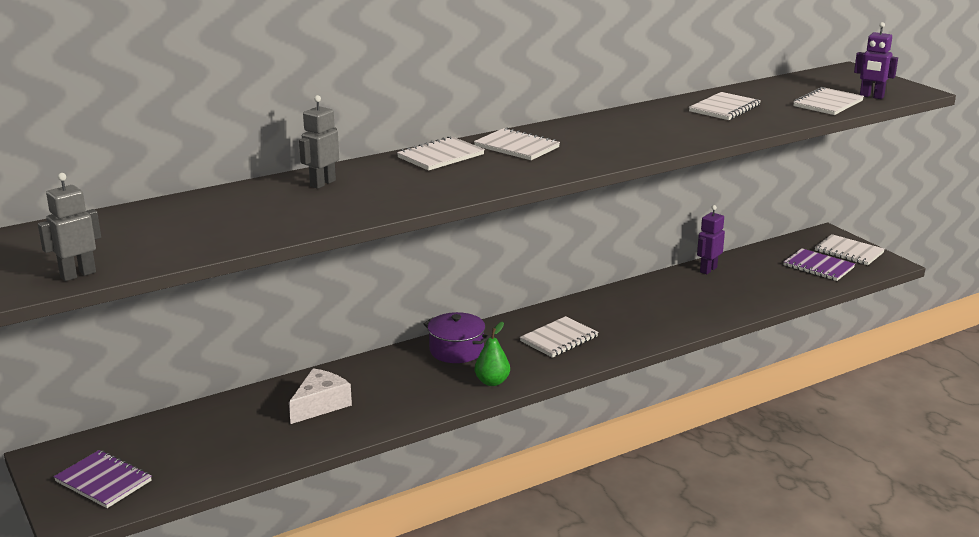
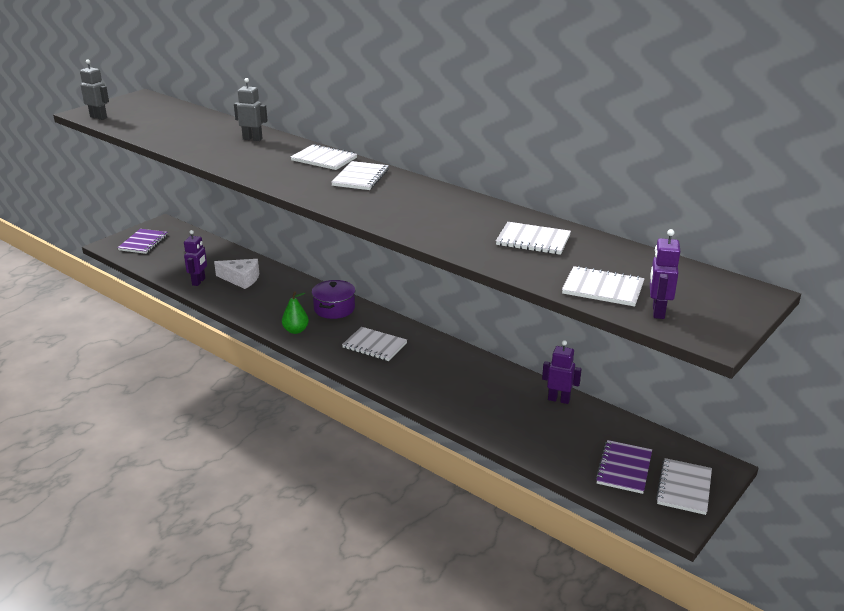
camera: 70 degrees right, 5 degrees up
none -> purple robot [184,230,207,286]

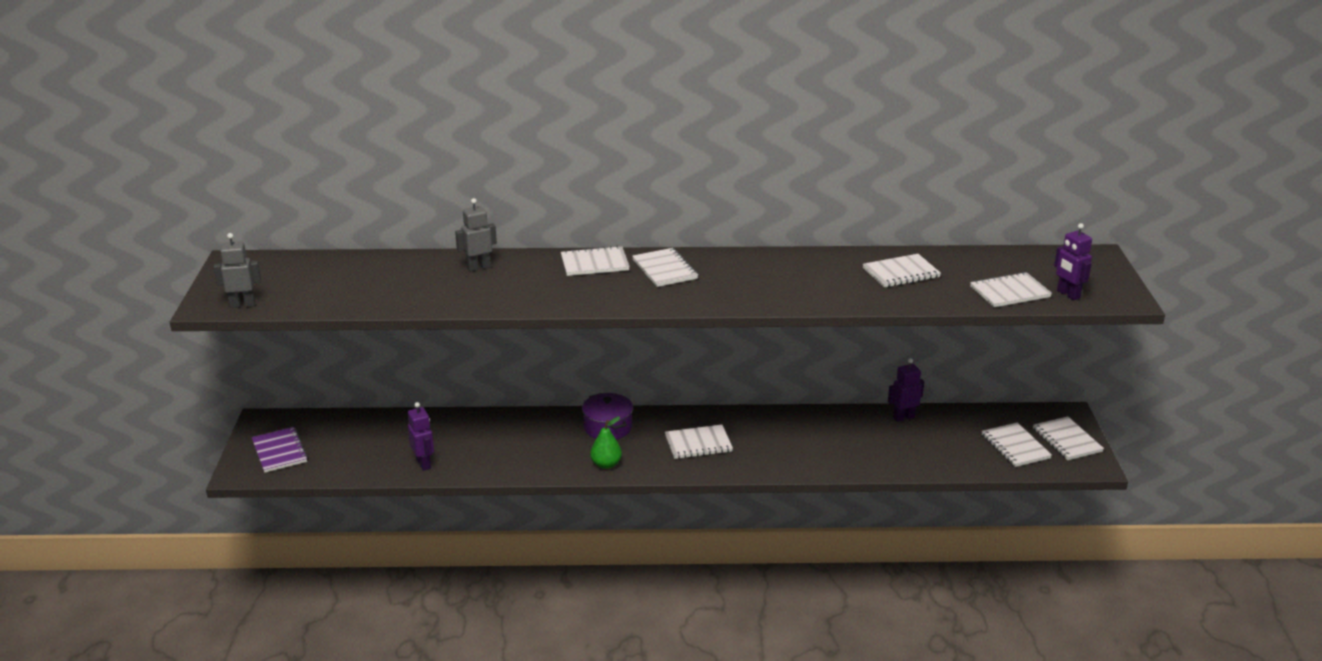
camera: 40 degrees left, 0 degrees up
white cheese [214,259,259,289] -> none
purple notebook [595,440,652,494] -> white notebook [982,423,1052,467]

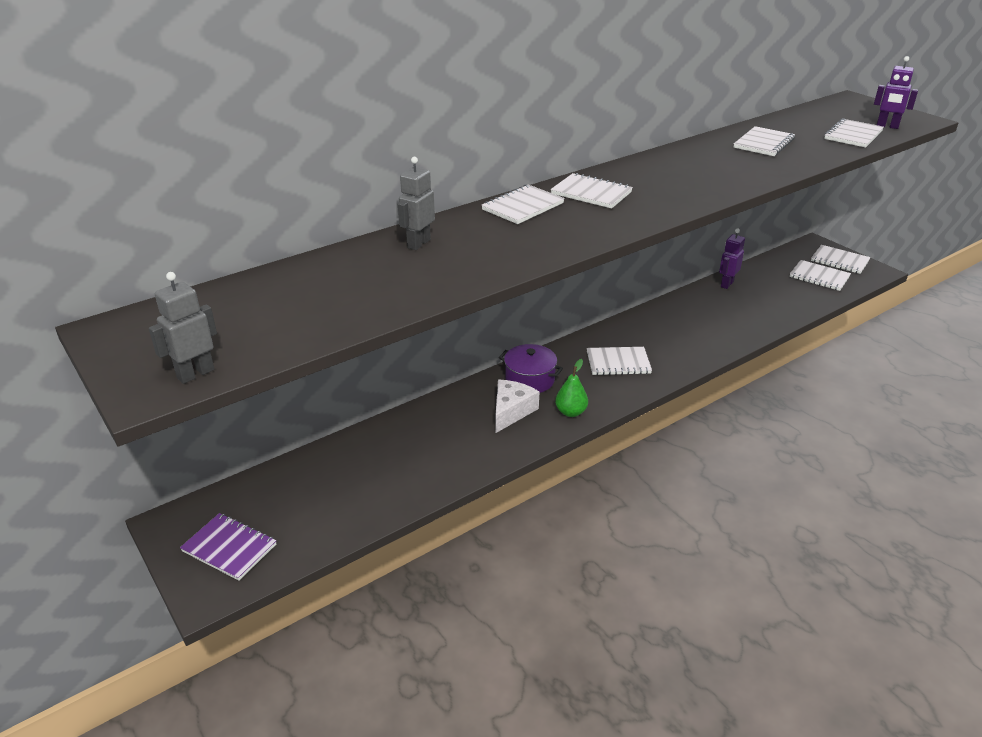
camera: 35 degrees left, 5 degrees up
purple robot [408,402,434,471] -> none
white notebook [665,425,733,459] -> white notebook turned 45 degrees clockwise [587,347,652,375]
none -> white cheese [495,380,539,433]

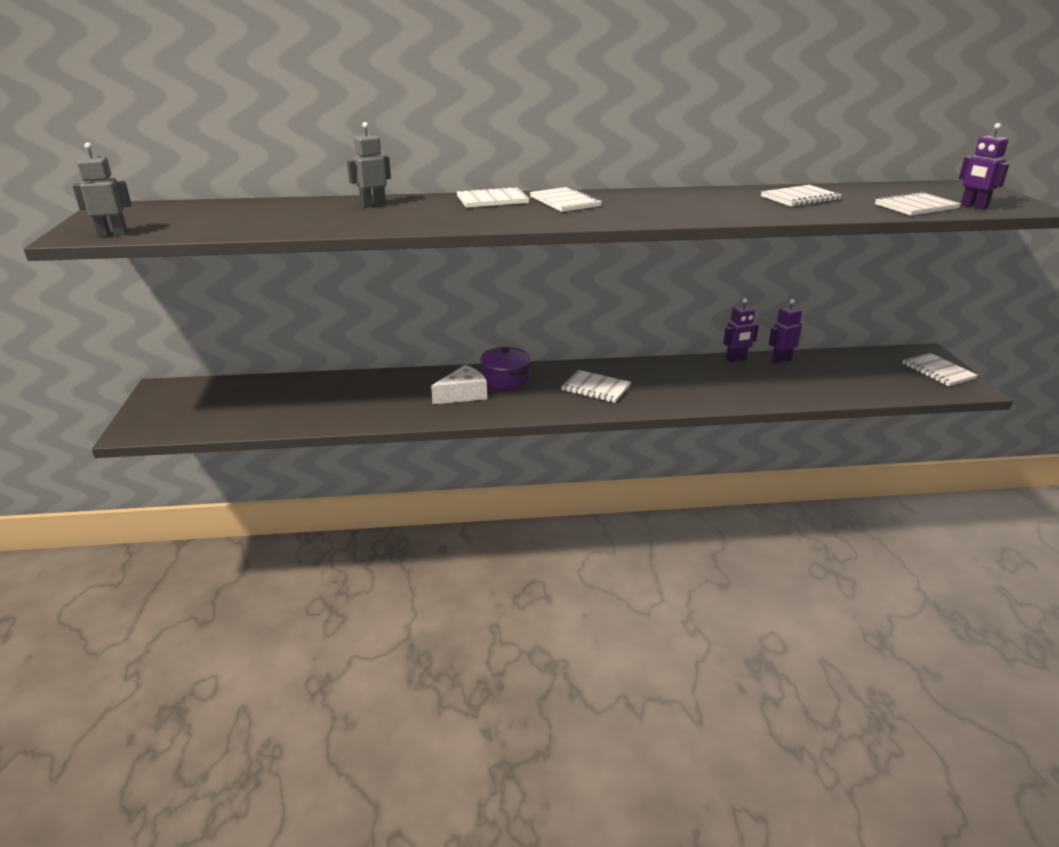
camera: 30 degrees right, 5 degrees down
purple notebook [180,513,276,581] -> none
green pear [555,359,588,417] -> none
white notebook [790,260,851,291] -> none
none -> purple robot [723,298,759,363]

